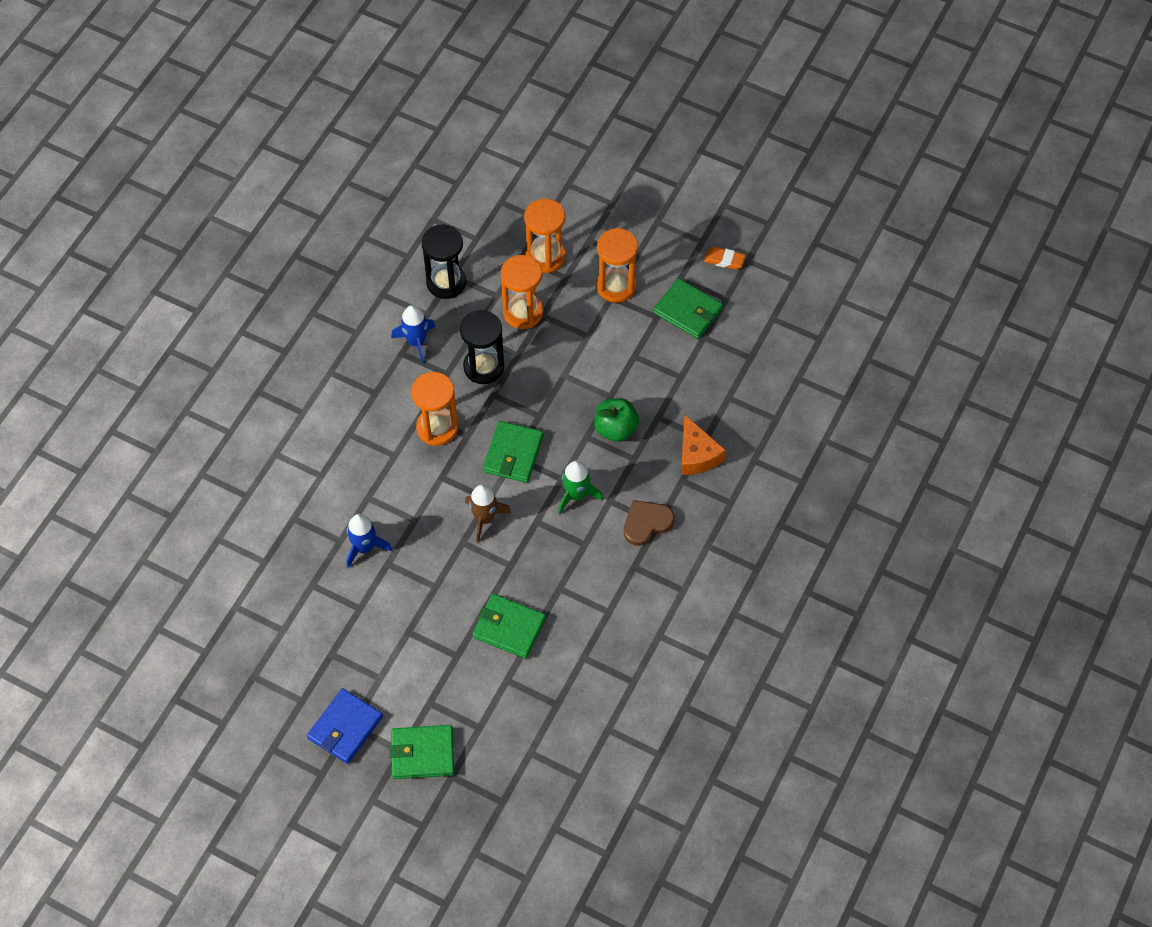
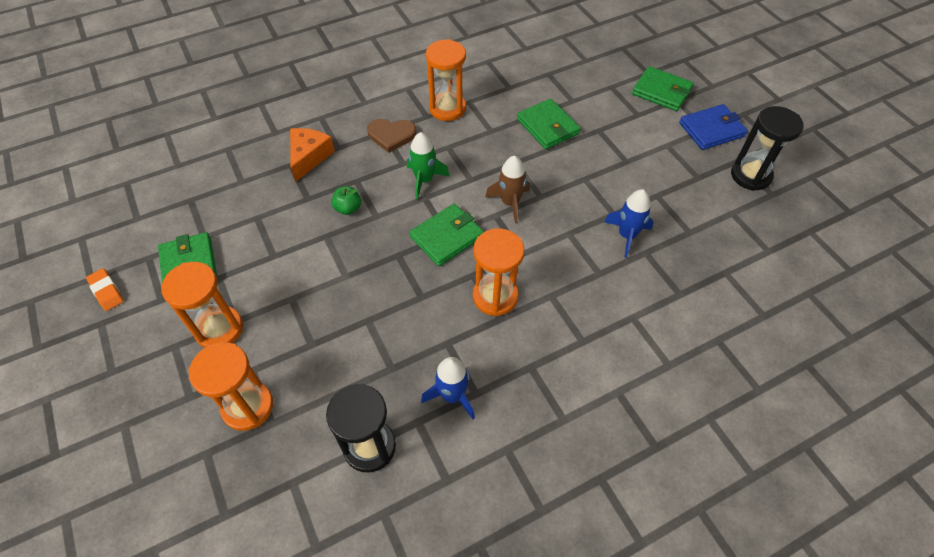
camera: 145 degrees left, 5 degrees down
black hourglass [460,310,504,384] -> black hourglass moved to [731,106,803,191]
orange hourglass [501,255,543,329] -> orange hourglass moved to [426,39,466,121]
green apple [594,398,639,442] -> green apple [331,186,361,215], size x0.65

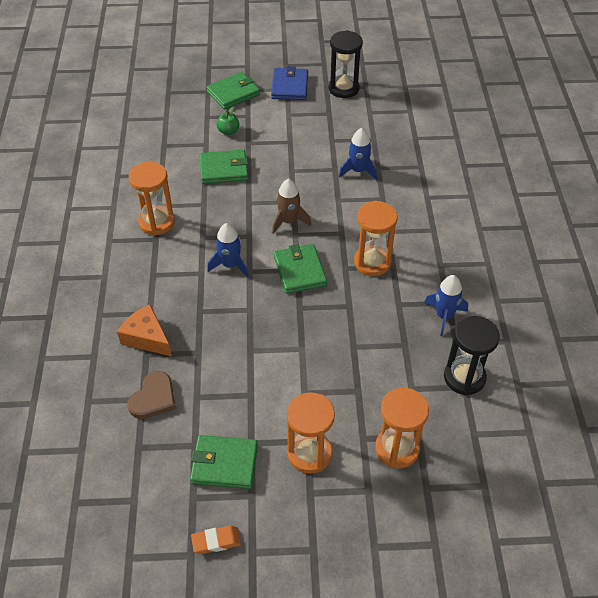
camera: 65 degrees left, 5 degrees down
green apple [331,186,361,215] -> green apple moved to [216,107,239,135]
brown heart [367,119,417,153] -> brown heart moved to [127,371,176,419]
green rocket [407,132,449,199] -> blue rocket [207,223,249,278]

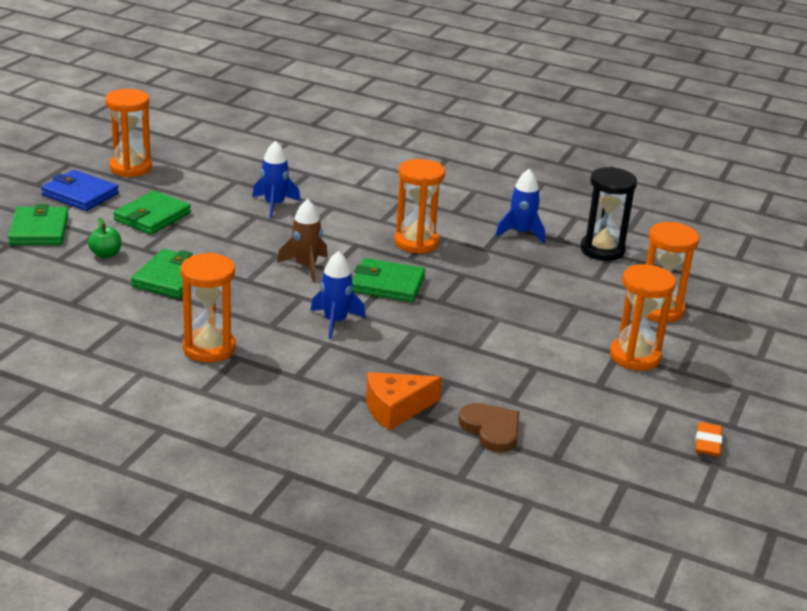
camera: 65 degrees left, 20 degrees down
green wallet [190,435,258,489] -> green wallet moved to [113,190,191,235]
black hourglass [329,30,363,98] -> orange hourglass [105,89,152,177]

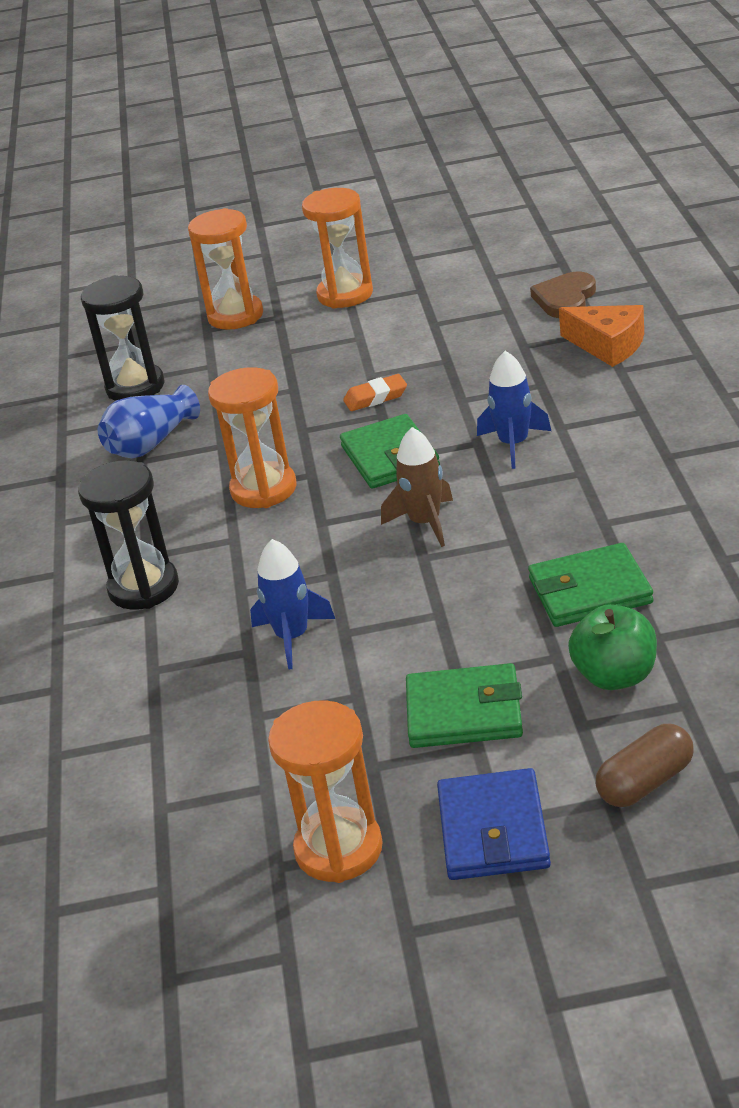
camera: 115 degrees left, 5 degrees up
green wallet [8,204,69,245] -> brown capsule [596,724,694,807]
green apple [88,218,121,258] -> green apple [568,604,657,690], size x1.53
orange hourglass [180,253,235,362] -> none
blue rocket [495,169,545,244] -> blue vase [98,385,200,458]
orange eraser [695,422,722,457] -> orange eraser moved to [343,374,407,411]
none -> black hourglass [78,460,179,610]

